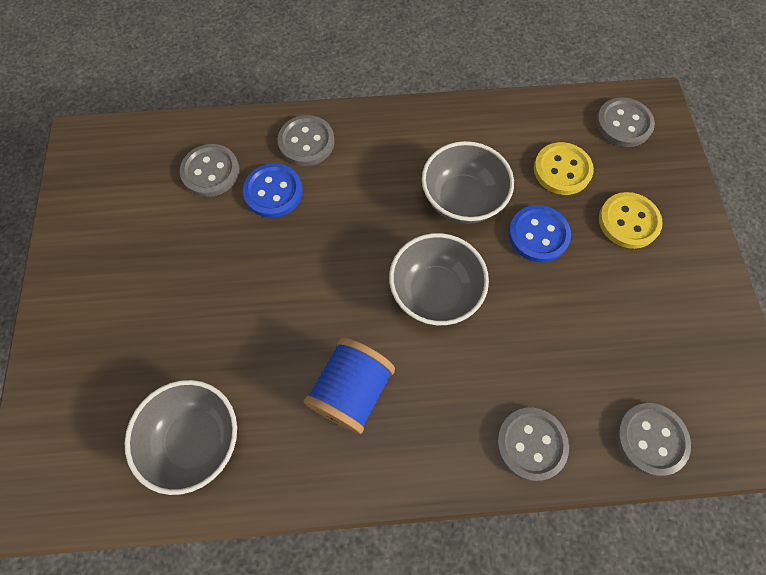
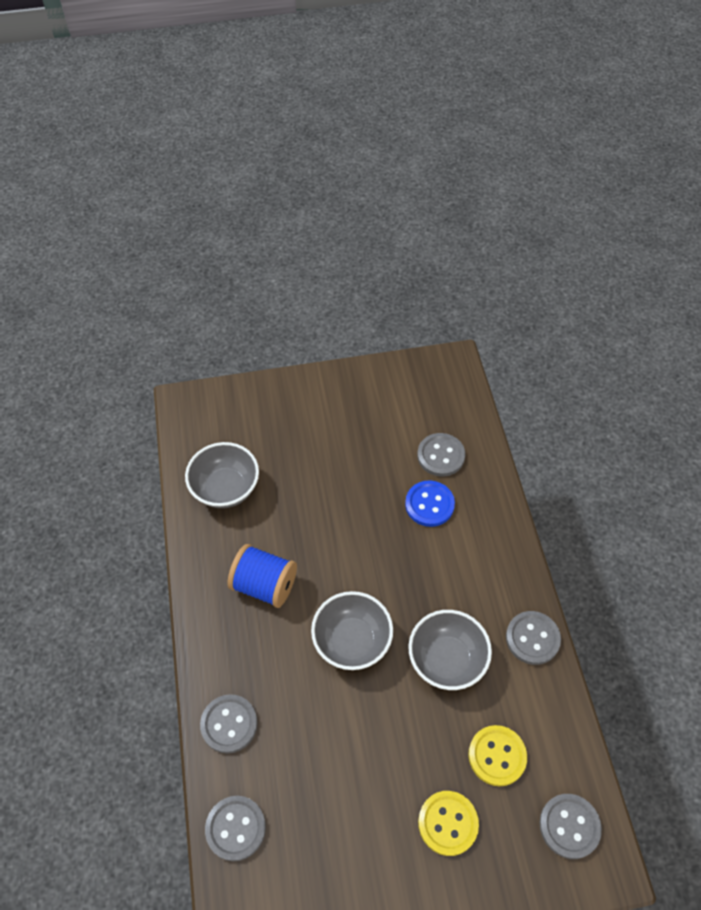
camera: 85 degrees right, 10 degrees down
grey button [278,115,335,166] -> grey button moved to [506,611,561,665]
blue button [509,205,571,262] -> none

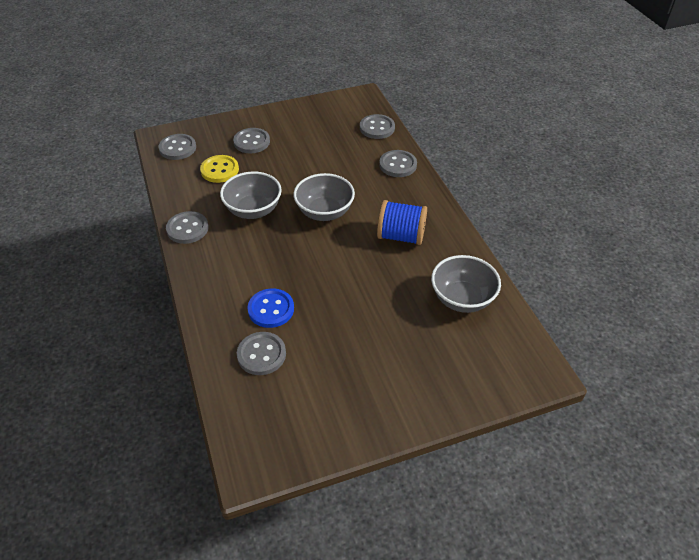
camera: 170 degrees right, 10 degrees down
yellow button [418,791,479,856] -> grey button [233,128,270,153]

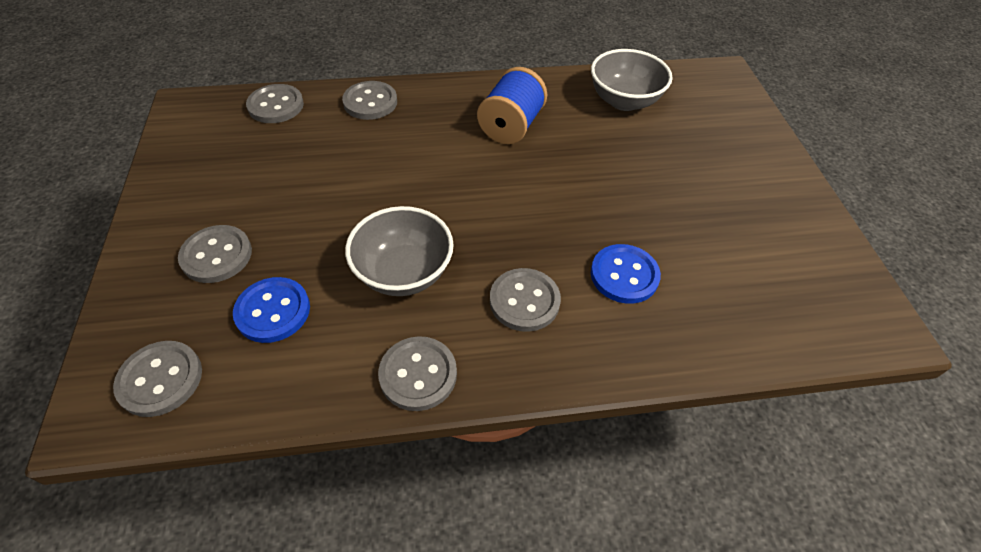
camera: 80 degrees left, 5 degrees up
yellow button [200,155,239,183] -> blue button [233,277,310,343]
grey button [237,332,286,375] -> grey button moved to [490,268,561,332]
grey bowl [294,173,355,221] -> none

